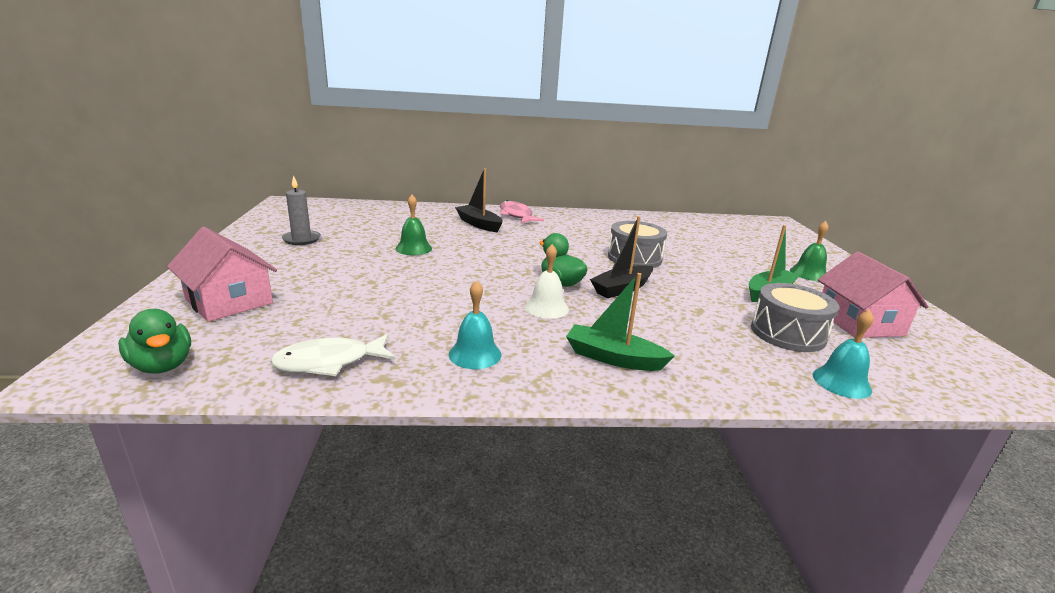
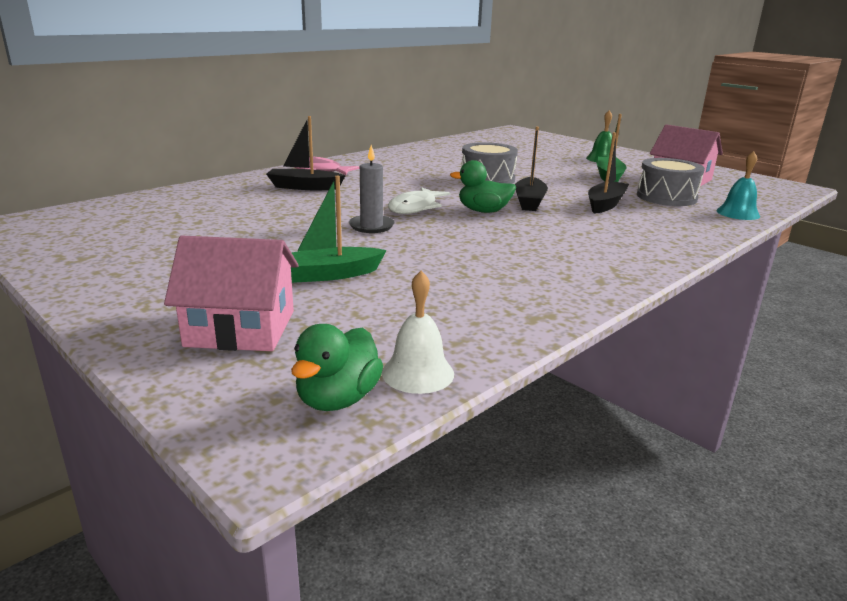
camera: 40 degrees left, 0 degrees up
green duck [118,309,191,373] -> green duck turned 105 degrees clockwise [291,324,383,411]
white fish [270,334,395,376] -> white fish moved to [388,187,450,214]
grey candle [282,175,321,245] -> grey candle moved to [349,145,395,233]
green bell [396,195,432,255] -> none
turquoise bell [449,280,501,369] -> none
white bell [525,244,569,319] -> white bell moved to [382,271,454,394]
green boat [566,273,675,371] -> green boat moved to [291,176,387,283]
none -> black boat [588,132,629,214]

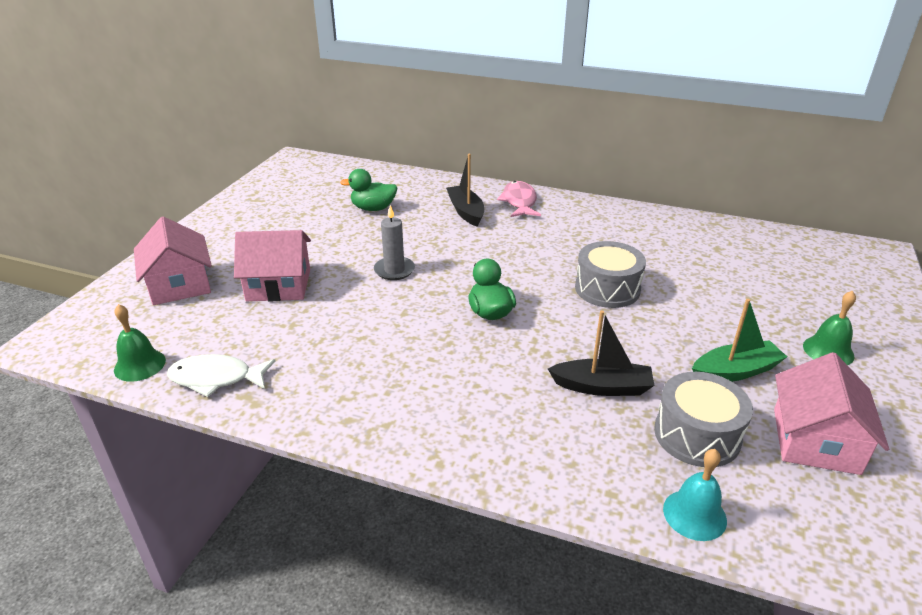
camera: 65 degrees right, 10 degrees up
green boat [291,176,387,283] -> pink house [234,230,311,301]
green duck [291,324,383,411] -> green duck moved to [340,169,398,211]
white bell [382,271,454,394] -> green bell [114,304,166,382]
white fish [388,187,450,214] -> white fish moved to [167,354,276,397]
black boat [515,127,548,211] -> none

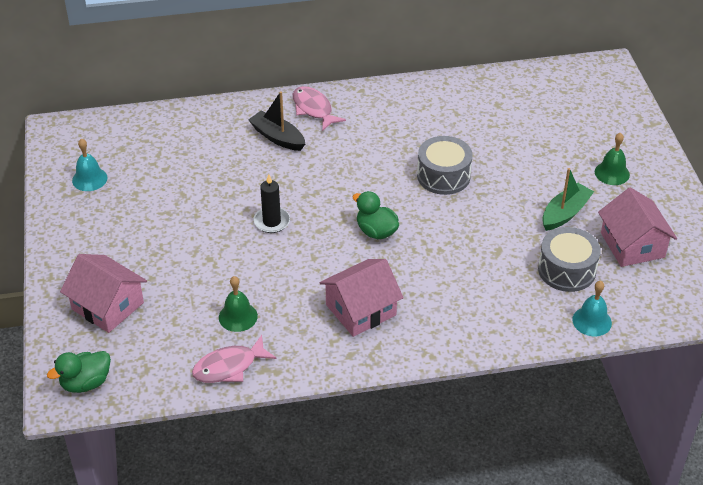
camera: 30 degrees left, 10 degrees up
green bell [114,304,166,382] -> green bell moved to [219,276,258,332]
white fish [167,354,276,397] -> pink fish [192,335,276,383]
pink house [234,230,311,301] -> pink house moved to [319,259,404,337]
green duck [340,169,398,211] -> green duck moved to [47,351,111,393]
grey candle [374,205,415,280] -> black candle [253,174,290,233]
black boat [548,310,654,396] -> none
none -> turquoise bell [72,138,107,191]

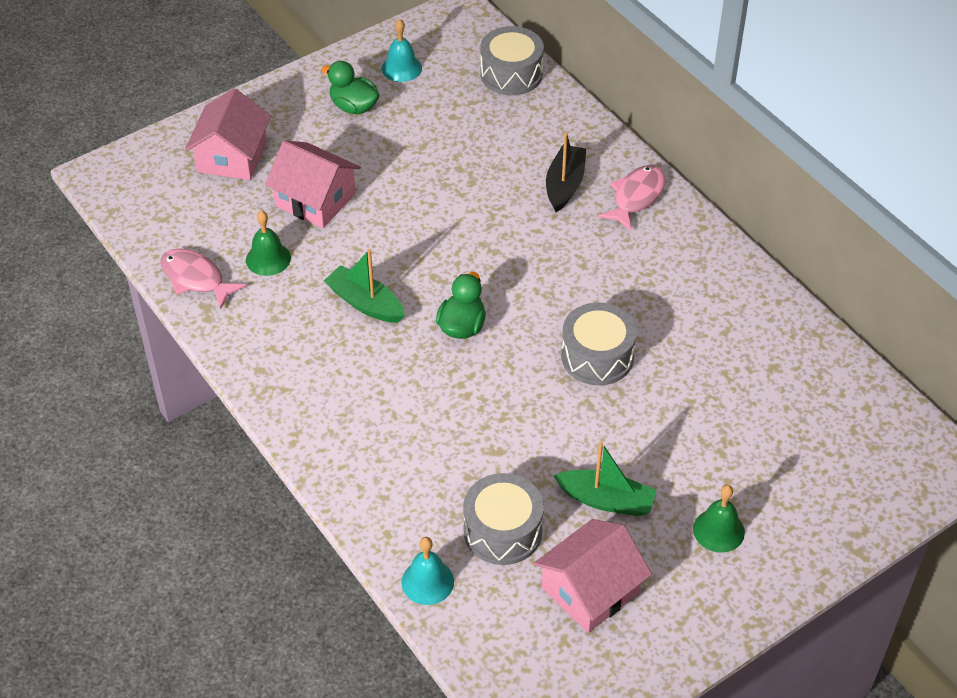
camera: 65 degrees right, 5 degrees up
green duck [47,351,111,393] -> green duck moved to [321,61,379,115]
black candle [253,174,290,233] -> none
pink house [319,259,404,337] -> pink house moved to [265,140,361,228]
none -> green boat [324,249,405,323]
none -> grey drum [480,26,544,95]

